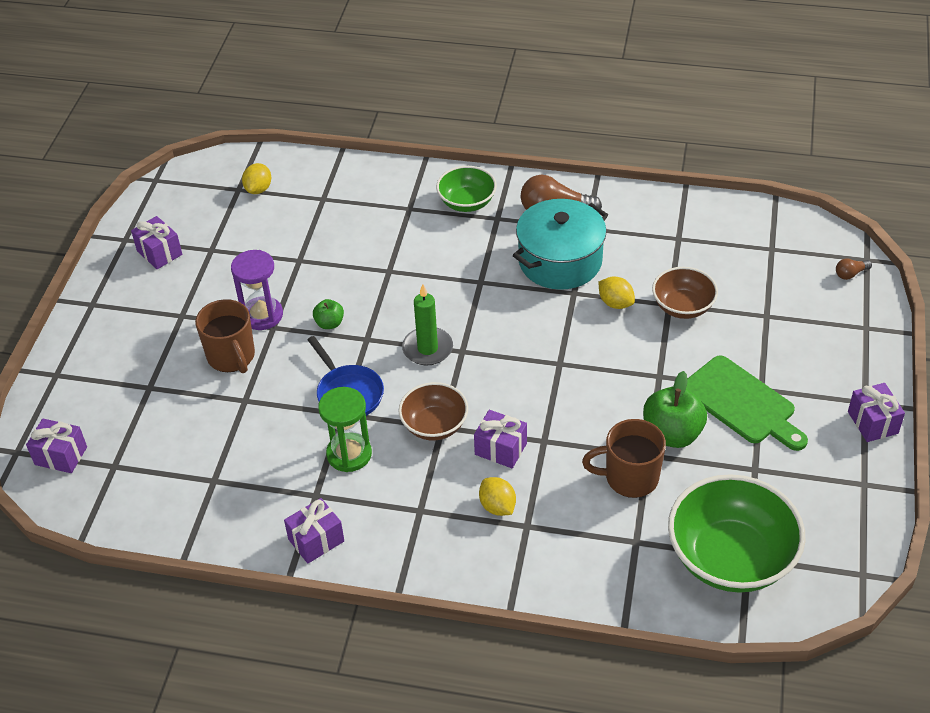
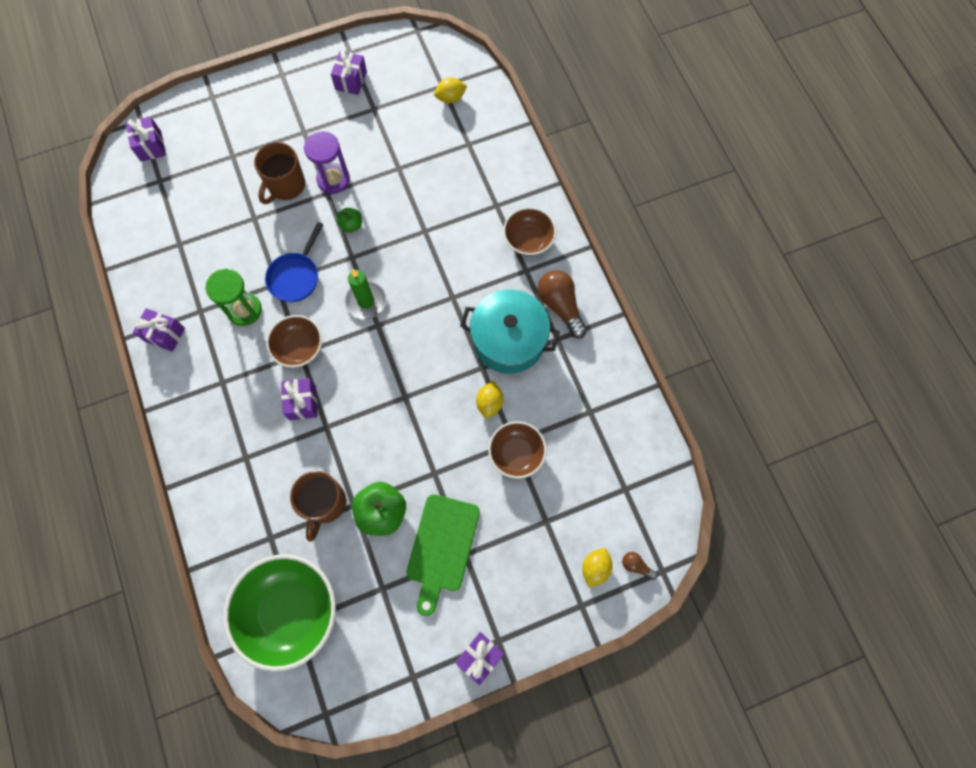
camera: 55 degrees right, 25 degrees up
green bowl [436,166,497,212] -> brown bowl [503,207,556,256]
yellow lemon [479,477,516,516] -> yellow lemon moved to [582,548,612,588]
brown mug [582,419,666,498] -> brown mug turned 135 degrees counterclockwise [290,471,346,542]

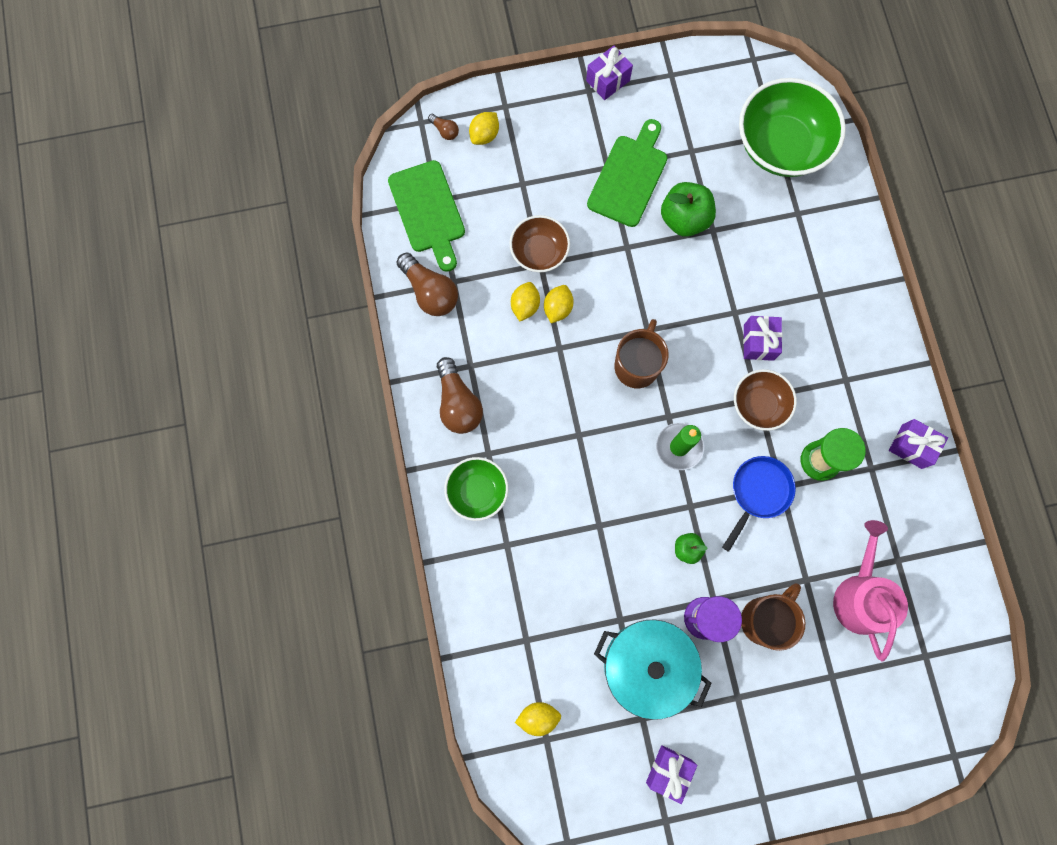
camera: 170 degrees left, 5 degrees up
purple gift [126,117,166,162] -> none
brown mug [290,471,346,542] -> brown mug moved to [615,319,669,388]
turquoise pot [460,289,560,374] -> turquoise pot moved to [594,619,711,720]
brown bowl [503,207,556,256] -> green bowl [444,457,509,521]
none -> green cutting board [388,160,465,272]
none -> brown light bulb [396,253,458,316]
none -> yellow lemon [511,282,540,321]
none -> pink watering can [833,520,908,661]

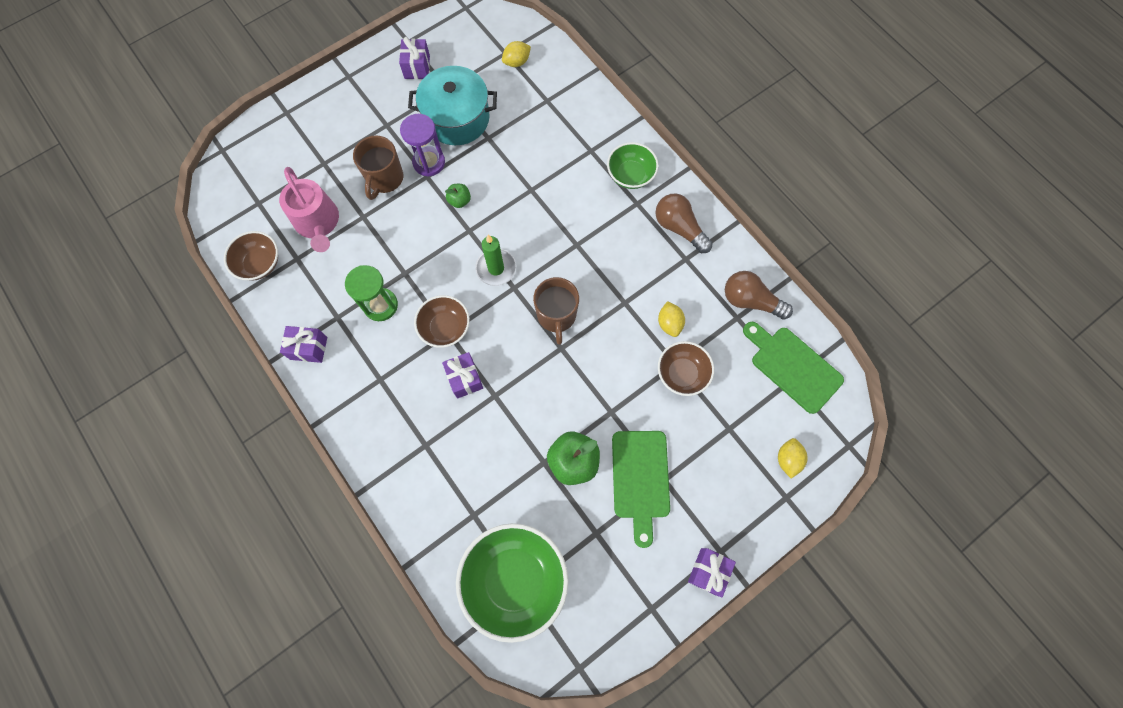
camera: 155 degrees right, 5 degrees down
brown light bulb [428,114,459,140] -> none
yellow lemon [544,285,574,323] -> none
blue pan [722,456,796,552] -> none
none -> brown bowl [224,231,278,281]

